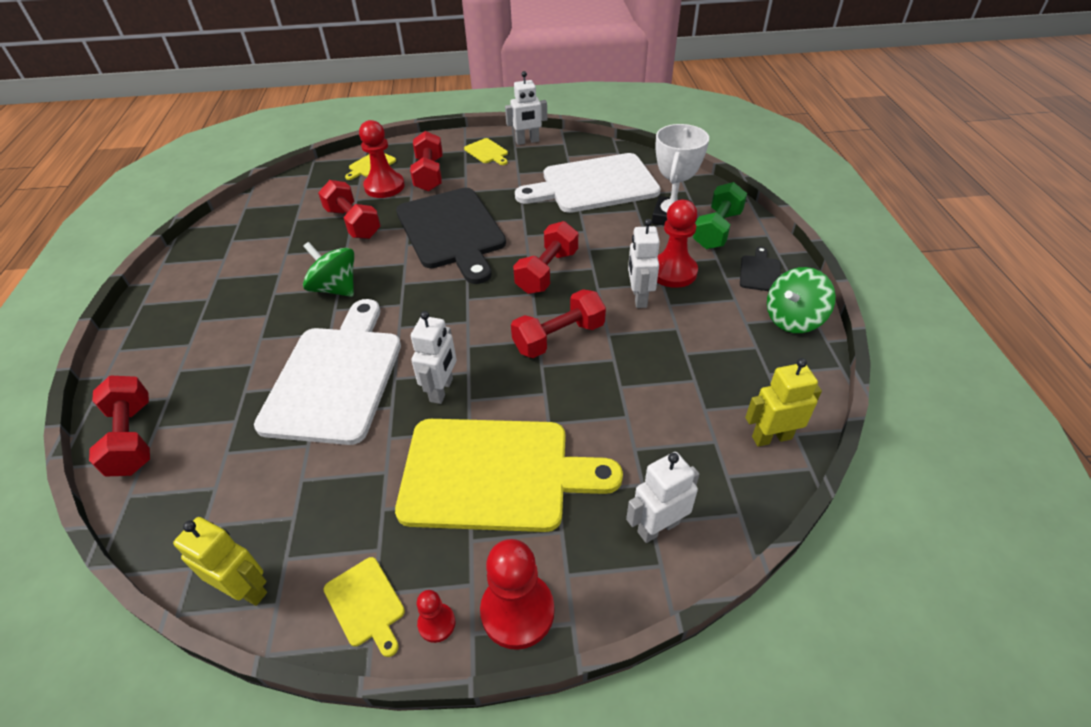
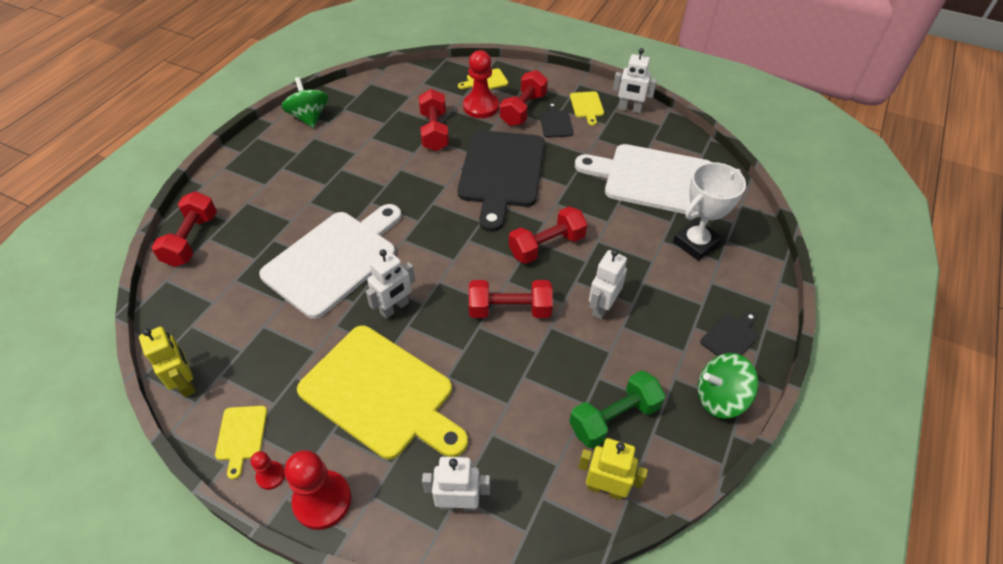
camera: 30 degrees right, 5 degrees up
green spinning top [303,242,354,297] -> green spinning top moved to [281,77,328,128]
red pawn [657,200,698,288] -> none
green dumbbell [693,182,747,249] -> green dumbbell moved to [569,371,666,448]
none -> black cutting board [540,102,574,138]

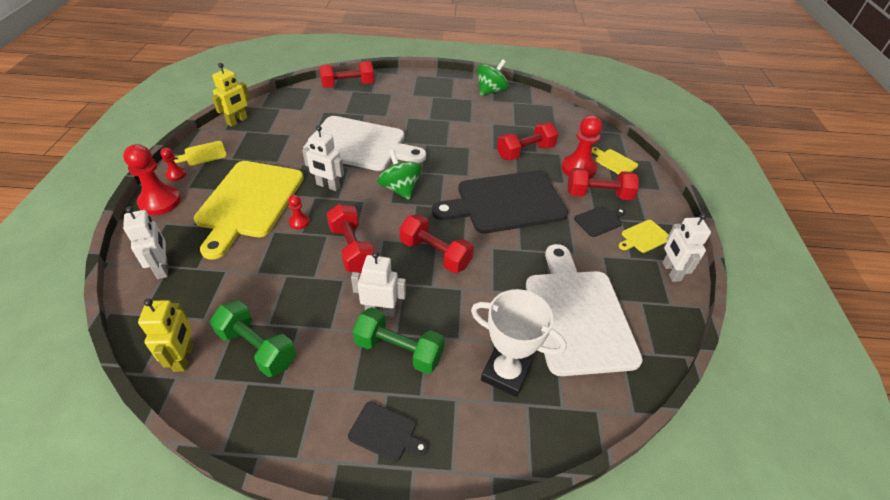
camera: 65 degrees right, 5 degrees down
green spinning top [698,353,758,419] -> green spinning top moved to [377,149,422,200]
none -> red pawn [288,195,310,229]
none -> green dumbbell [353,307,445,374]

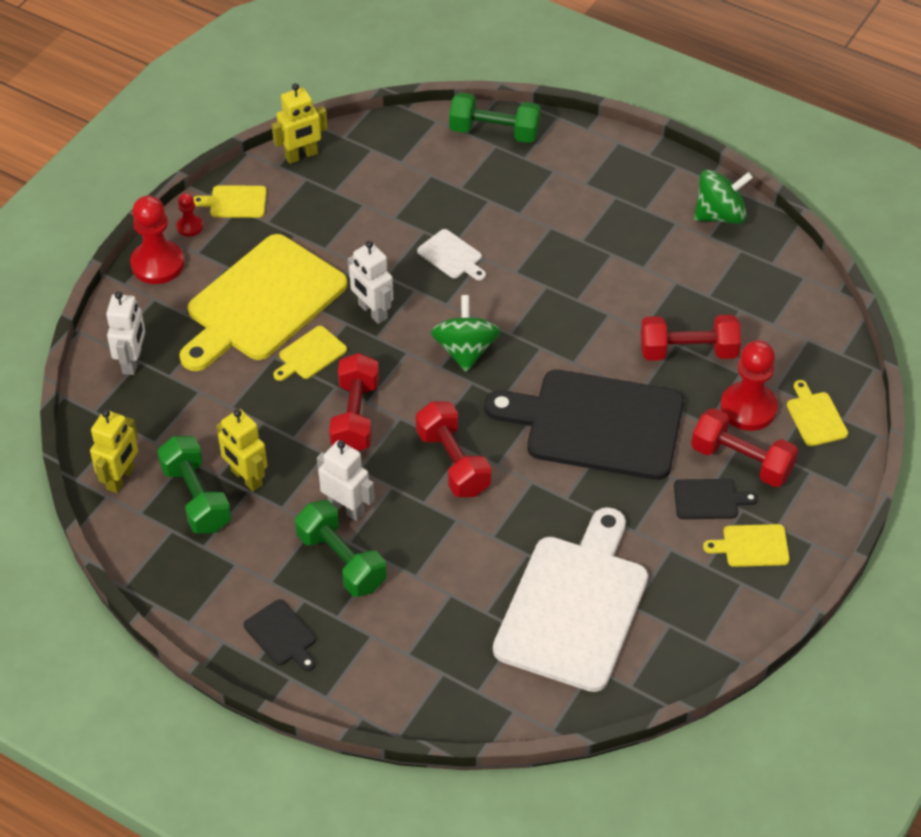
camera: 30 degrees right, 5 degrees up
red pawn [288,195,310,229] -> yellow cutting board [273,326,347,381]
white cutting board [303,116,426,171] -> white cutting board [417,229,486,281], size x0.41
red dumbbell [319,61,374,88] -> green dumbbell [449,92,541,143]
white trophy [471,289,567,397] -> none
white robot [662,213,711,282] -> none
none -> yellow robot [216,409,267,491]

